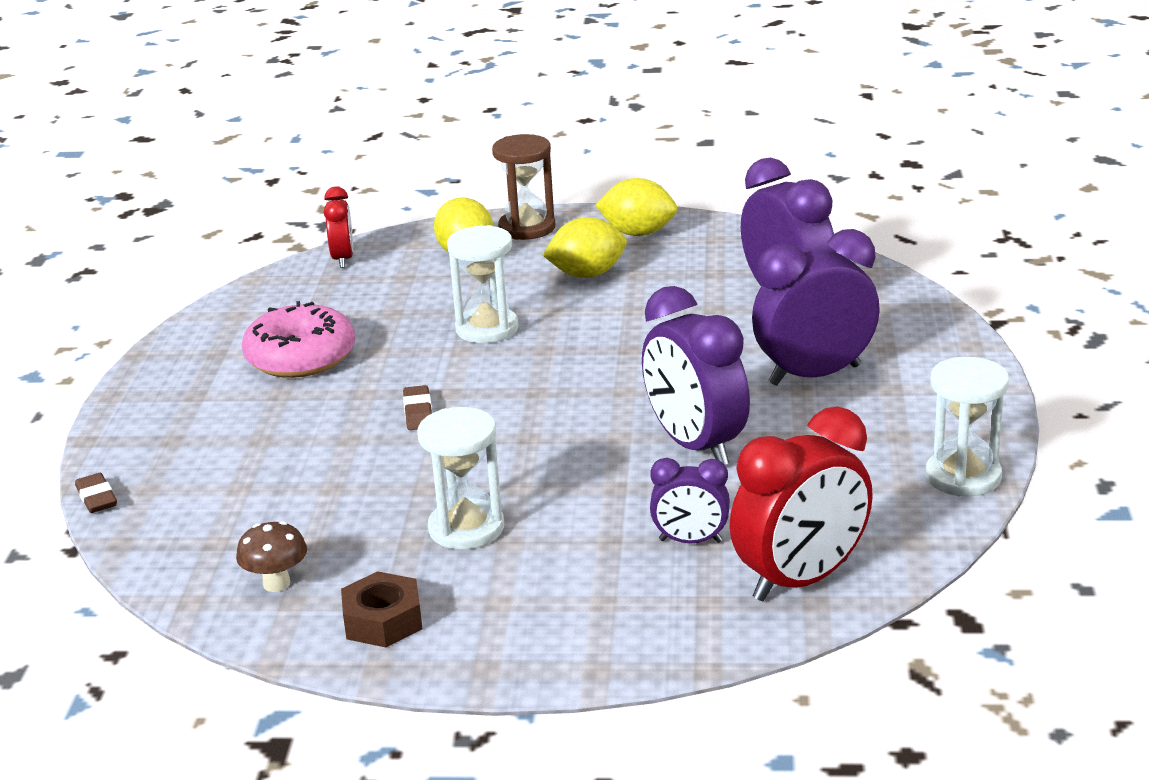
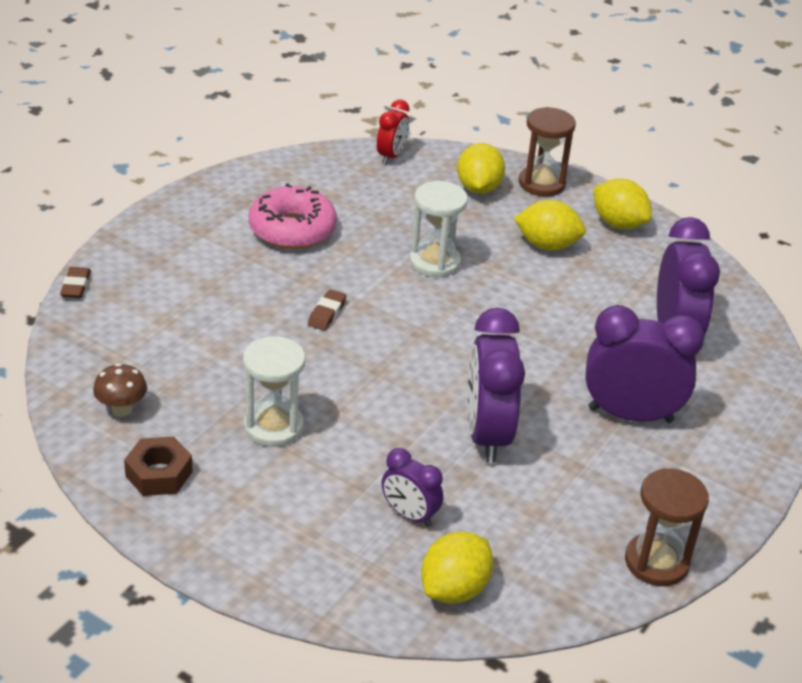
camera: 25 degrees right, 10 degrees up
red clock [730,406,873,601] -> yellow lemon [421,532,493,603]
white hourglass [926,357,1009,497] -> brown hourglass [625,468,709,586]

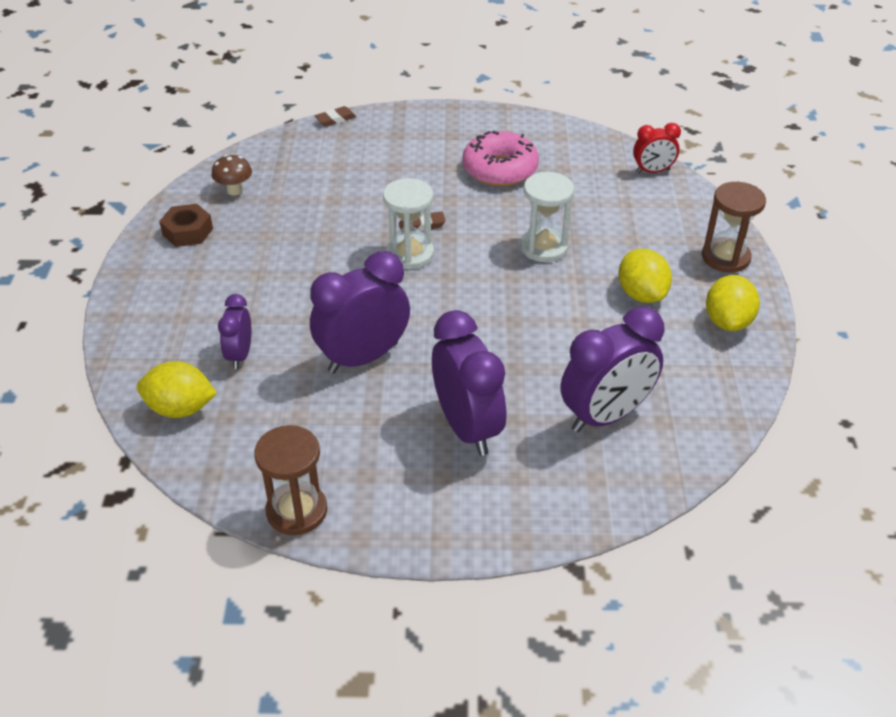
camera: 60 degrees right, 5 degrees up
white hourglass [243,336,305,447] -> white hourglass moved to [383,178,434,269]
yellow lemon [457,143,505,194] -> none

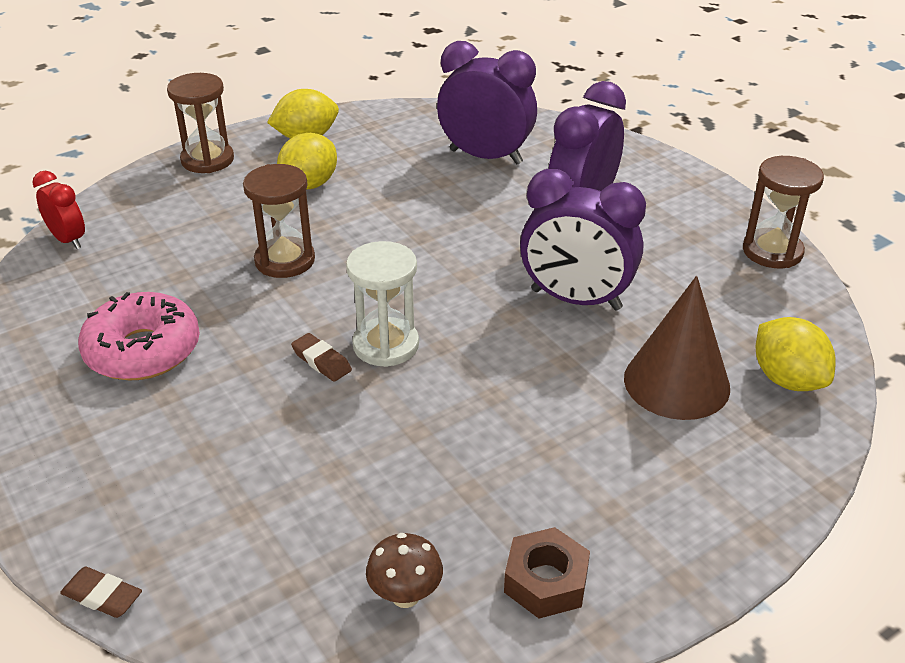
camera: 125 degrees left, 5 degrees down
purple clock [218,294,251,369] -> brown cone [624,276,730,420]
white hourglass [520,172,574,262] -> brown hourglass [243,164,315,278]

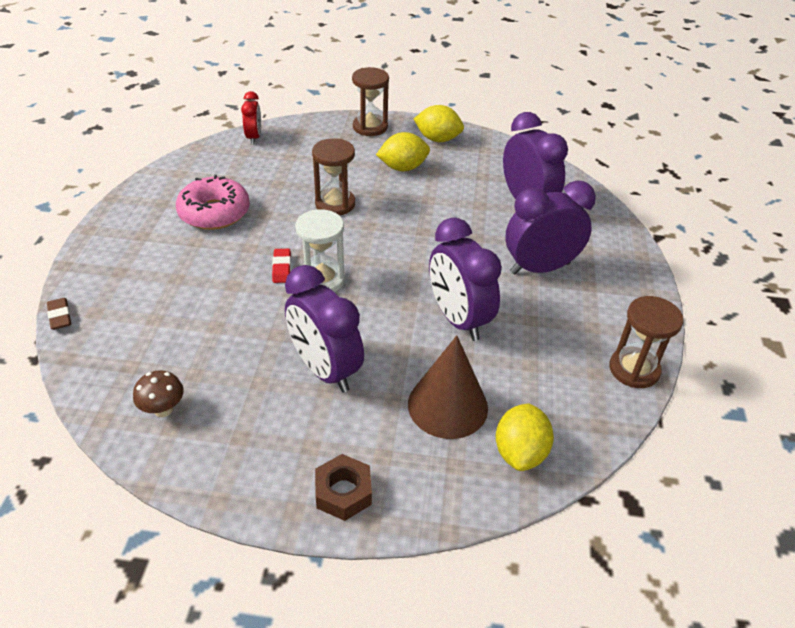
camera: 40 degrees right, 5 degrees up
brown eraser [291,333,352,382] -> red eraser [272,249,291,283]
brown nut [504,527,590,619] -> brown nut moved to [315,454,372,521]
none -> purple clock [285,265,364,392]

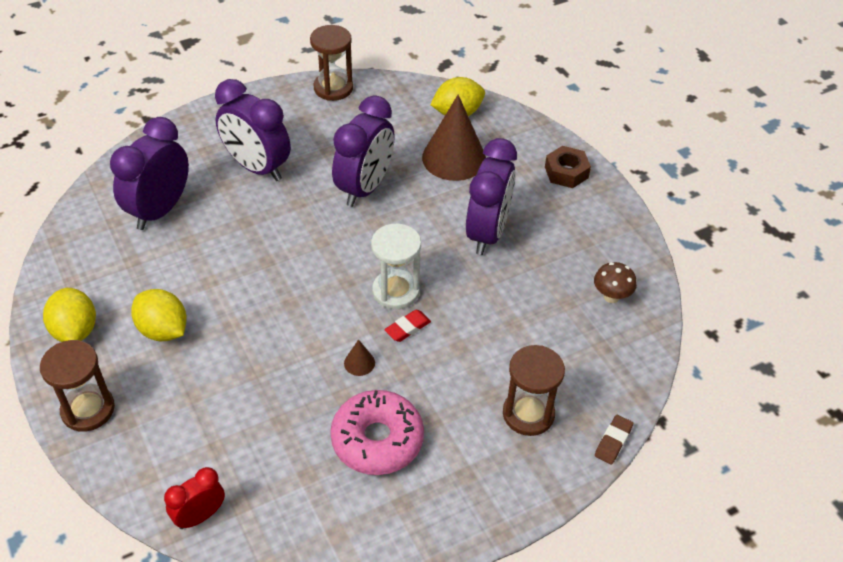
camera: 125 degrees left, 5 degrees up
brown hourglass [312,138,355,215] -> brown hourglass moved to [503,345,565,436]
none -> brown cone [344,339,375,376]

